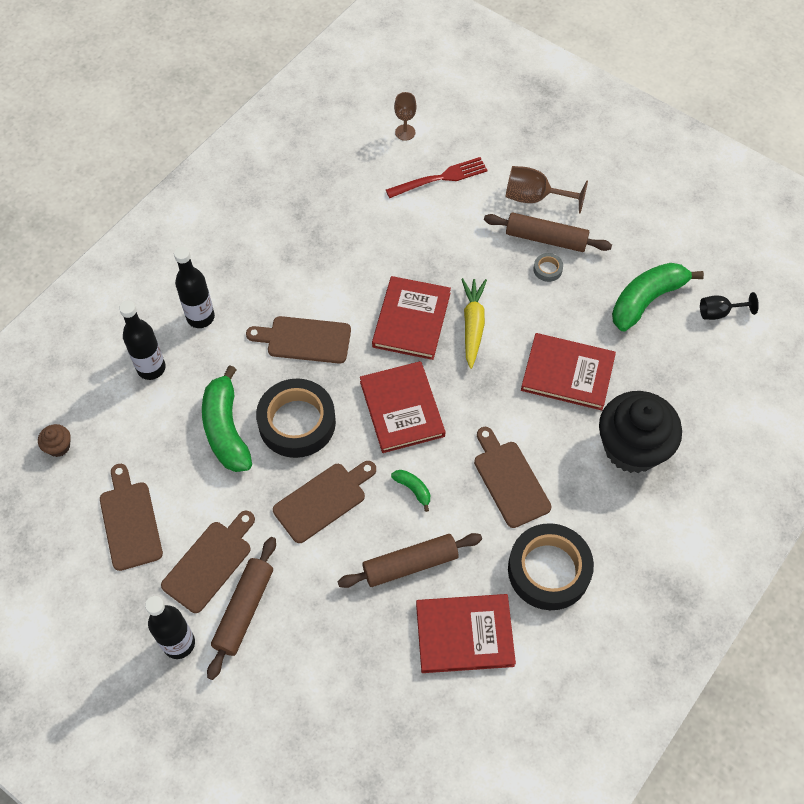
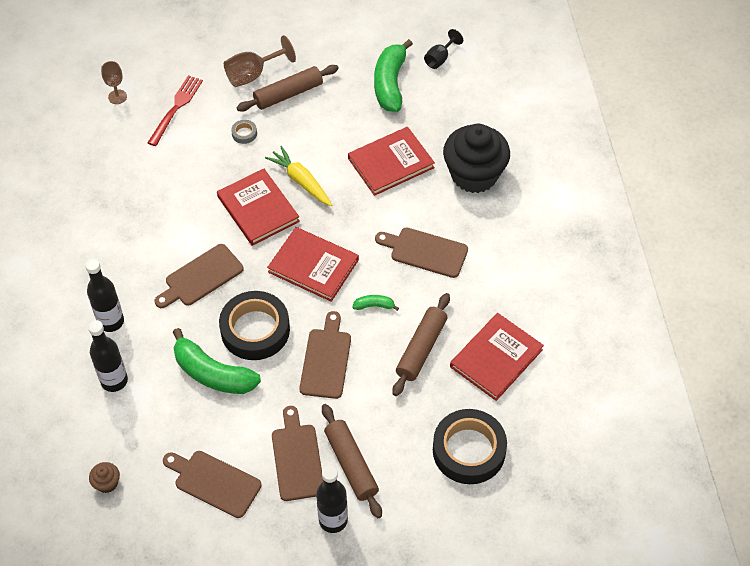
camera: 45 degrees left, 5 degrees down
black tape [508,523,594,610] -> black tape moved to [433,409,507,484]
grey tape [533,253,563,282] -> grey tape moved to [231,120,257,144]

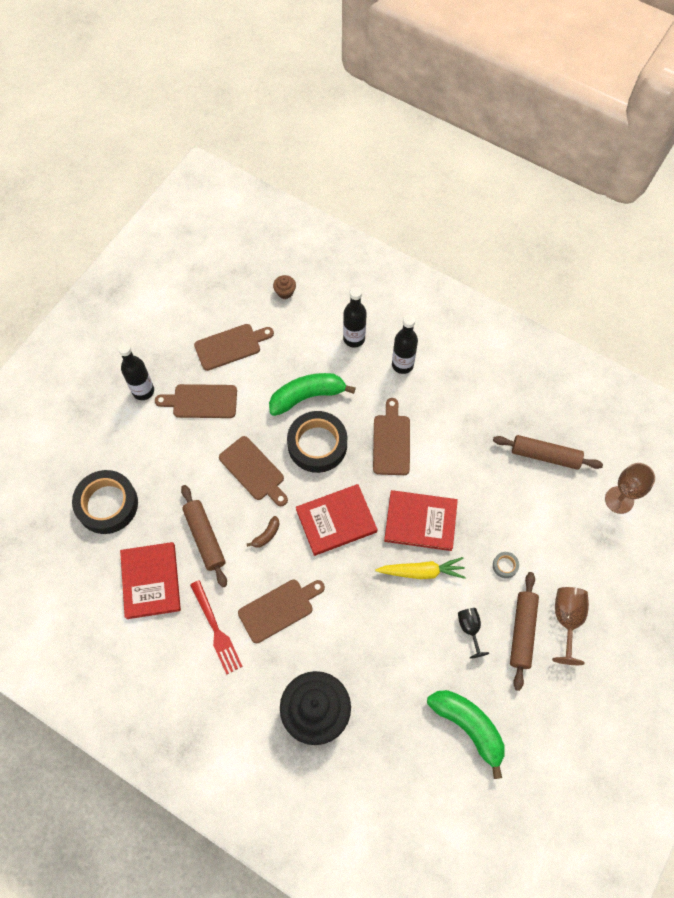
camera: 130 degrees right, 10 degrees up
brown goblet [101,61,127,104] -> brown goblet [605,463,655,514], size x1.55
red fork [147,75,203,146] -> red fork moved to [190,580,243,674]
brown cutting board [272,406,324,501] -> brown cutting board turned 150 degrees clockwise [155,384,237,418]
brown rolling pin [322,404,382,518] -> brown rolling pin moved to [493,435,603,470]
red book [348,127,435,196] -> none
green banana [352,295,399,311] -> brown banana [247,516,280,548]
black goblet [424,29,463,69] -> black goblet moved to [458,608,489,659]

